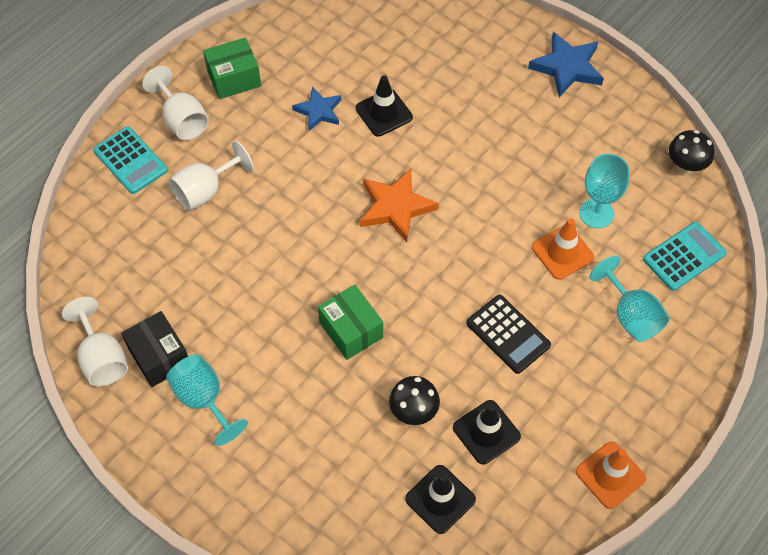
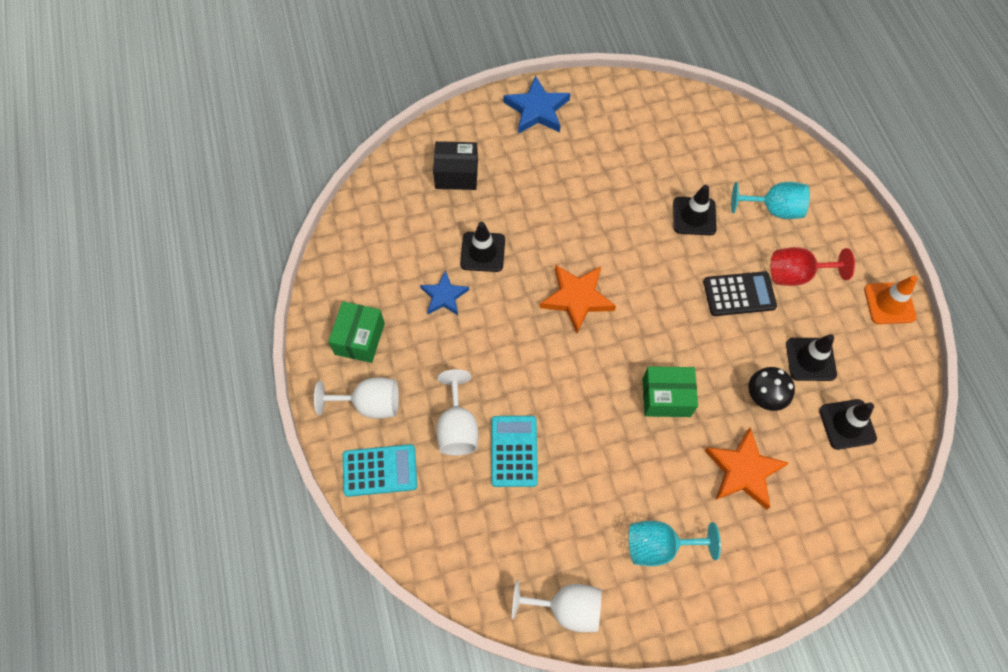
camera: 55 degrees left, 5 degrees up
black box [121,311,188,387] -> black box moved to [433,141,478,190]
orange traffic cone [532,219,595,280] -> black traffic cone [673,185,717,235]
turquoise goblet [579,154,630,228] -> none
turquoise calculator [643,222,727,291] -> turquoise calculator moved to [491,416,538,487]
black mushroom [669,130,714,174] -> none
none -> orange star [705,427,789,510]
none -> red goblet [770,247,855,286]

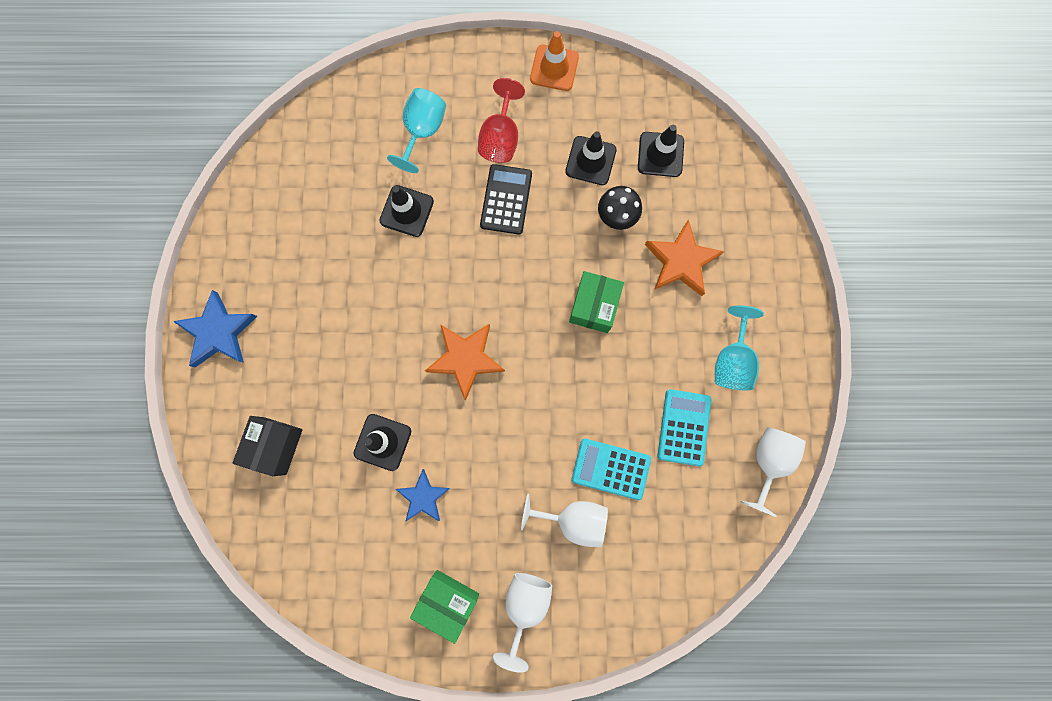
camera: 75 degrees left, 15 degrees up
turquoise calculator [343,444,417,497] -> turquoise calculator moved to [658,389,711,466]

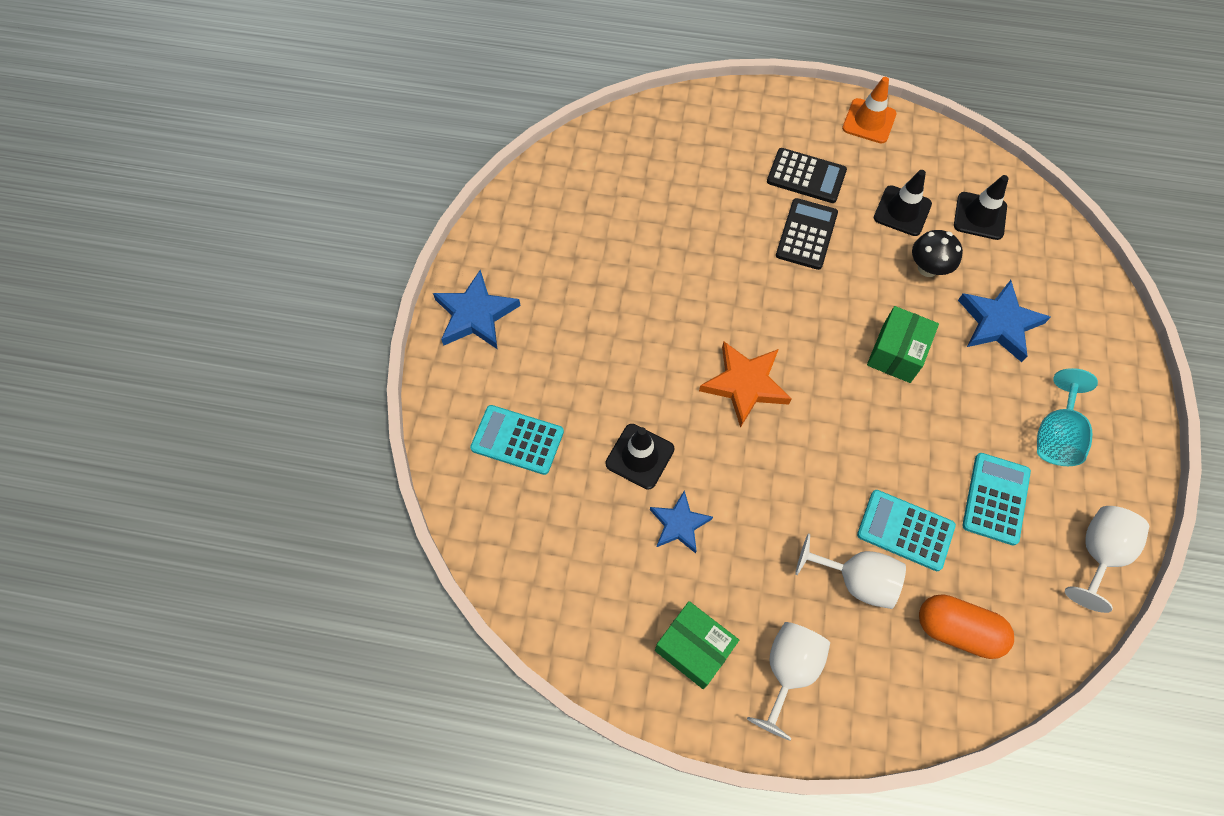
camera: 10 degrees right, 15 degrees down
black box [232,416,303,476] -> turquoise calculator [470,405,564,475]
black traffic cone [379,185,434,237] -> none
turquoise goblet [387,88,446,173] -> none
red goblet [478,78,525,163] -> black calculator [767,148,847,203]
orange star [645,219,724,296] -> blue star [958,280,1051,362]
none -> orange capsule [919,594,1014,659]

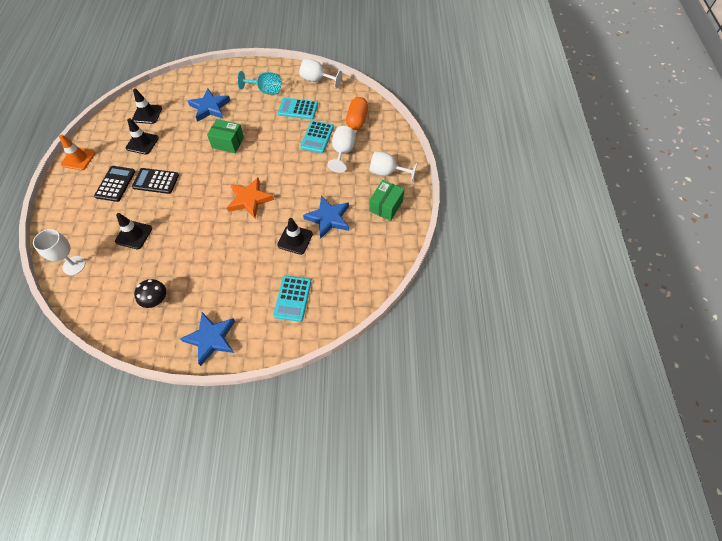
camera: 100 degrees left, 5 degrees down
blue star [650,490,713,553] -> blue star [303,196,349,239], size x1.52
black mushroom [912,230,963,277] -> black mushroom moved to [134,279,166,308]
none -> white goblet [33,229,85,275]
none -> black traffic cone [115,213,152,249]

